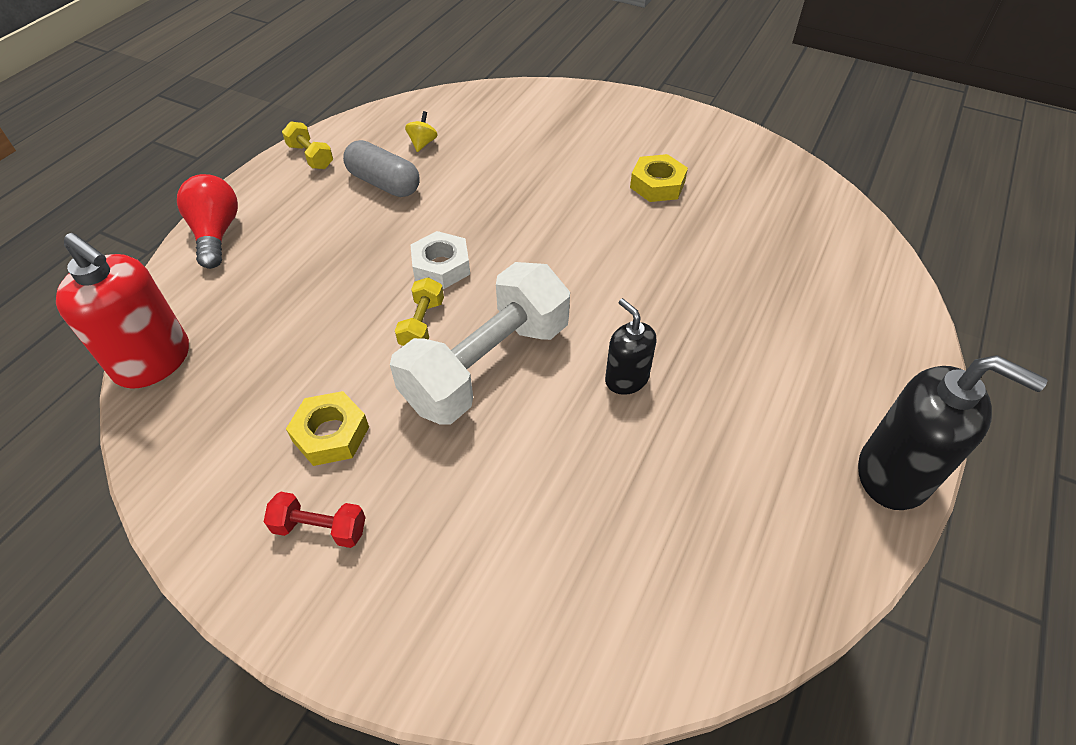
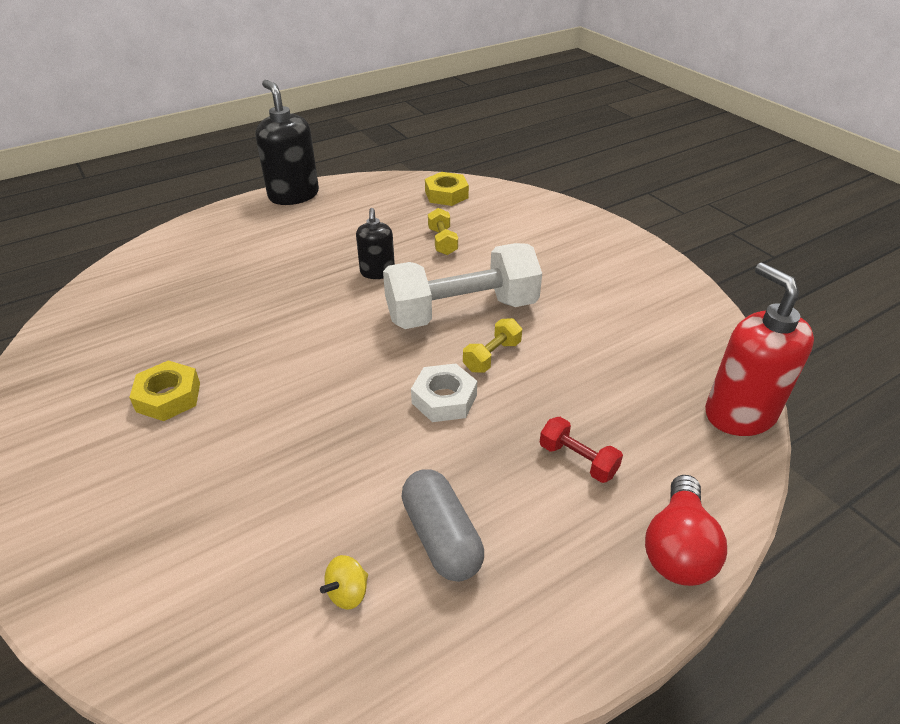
camera: 150 degrees left, 10 degrees down
red dumbbell [264,492,366,548] -> red dumbbell moved to [540,417,623,483]
yellow dumbbell [282,121,333,169] -> yellow dumbbell moved to [428,208,458,255]
yellow nut [286,391,369,466] -> yellow nut moved to [425,172,469,206]

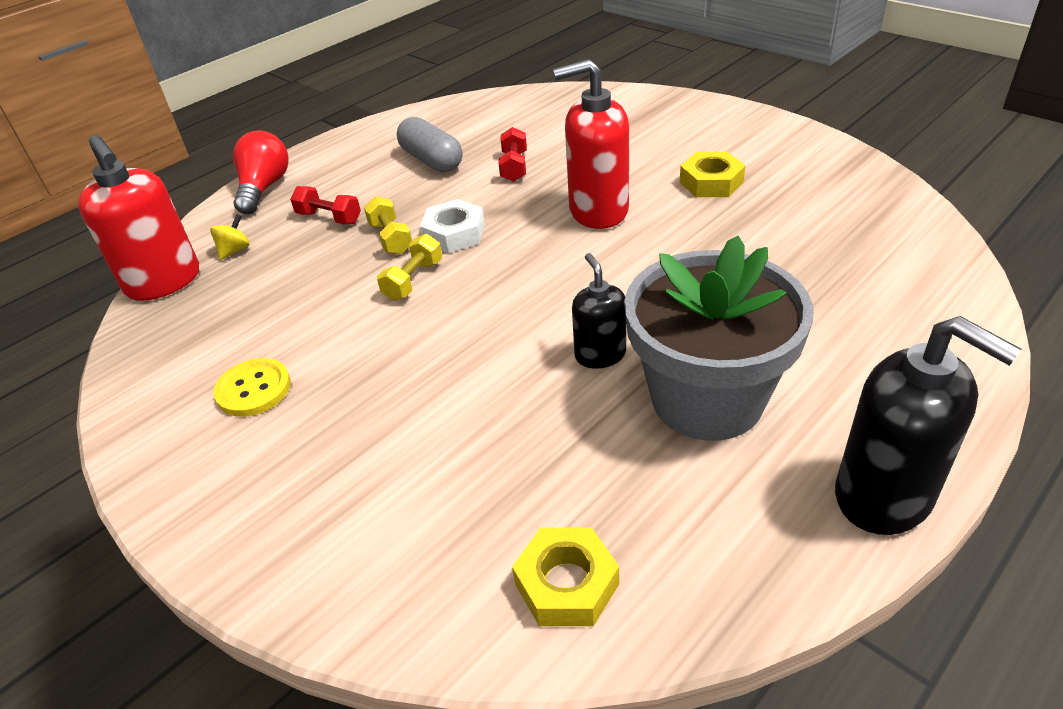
camera: 170 degrees right, 0 degrees up
yellow spinning top [320,555,368,610] -> yellow spinning top moved to [210,214,250,260]
white dumbbell [383,243,542,329] -> none
yellow dumbbell [428,208,458,255] -> yellow dumbbell moved to [364,196,412,254]
none -> yellow button [213,358,291,417]
none -> red dumbbell [498,127,527,182]
none -> red soap dispenser [553,59,629,229]
none -> grey flower pot [624,236,814,441]

